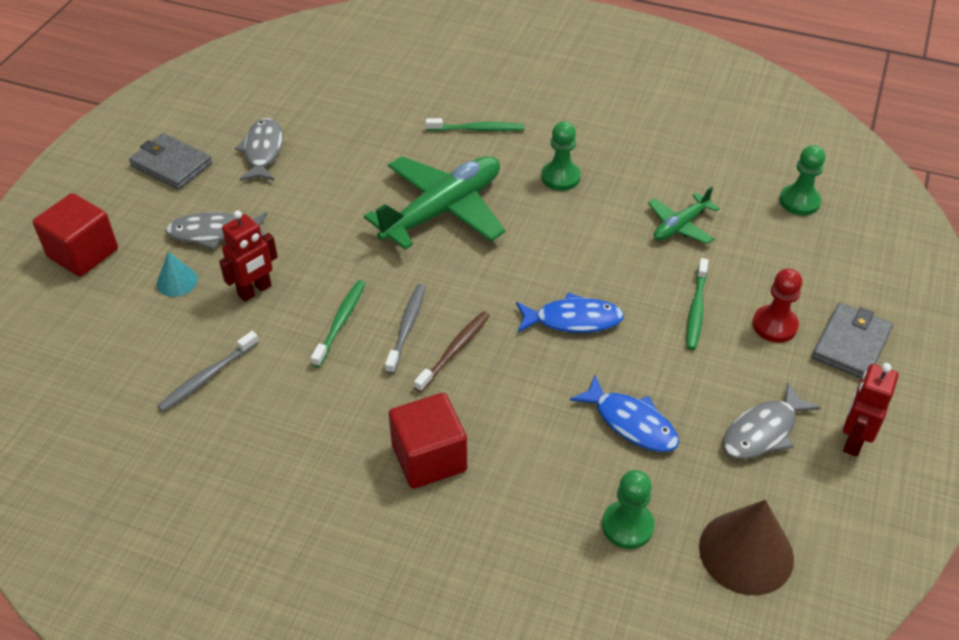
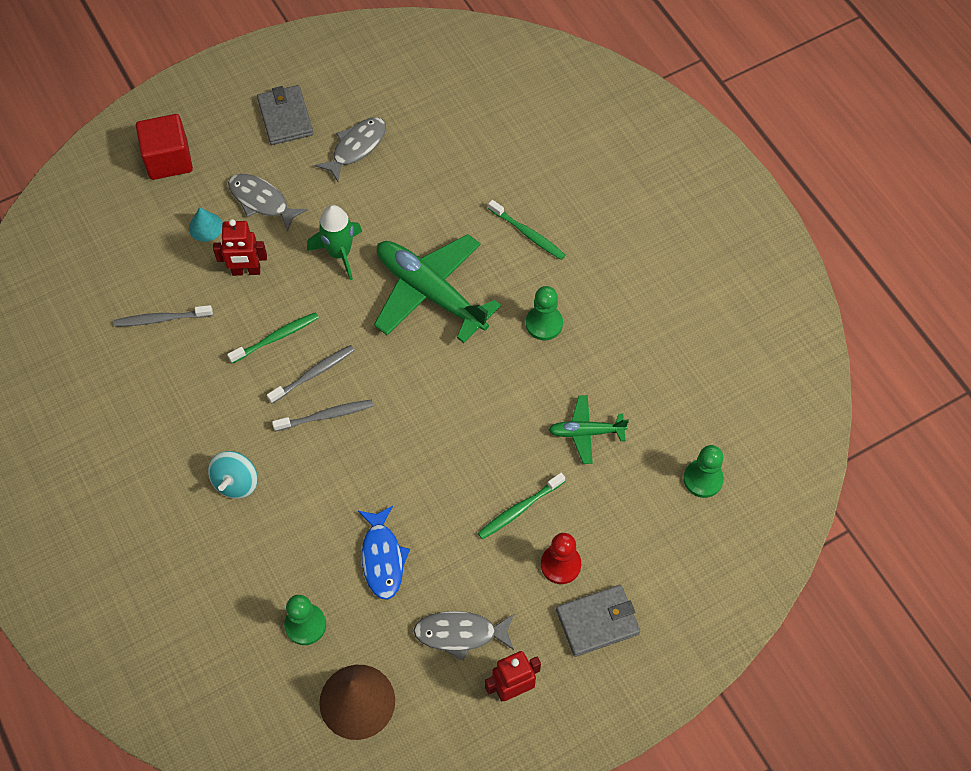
camera: 40 degrees right, 15 degrees up
green plane [364,156,505,250] -> green plane turned 135 degrees counterclockwise [374,234,501,343]
red cube [389,393,467,489] -> turquoise spinning top [208,451,257,499]
brown toothbrush [414,311,490,392] -> grey toothbrush [272,400,373,431]
blue fish [516,292,624,333] -> none
none -> green rocket [307,205,362,280]

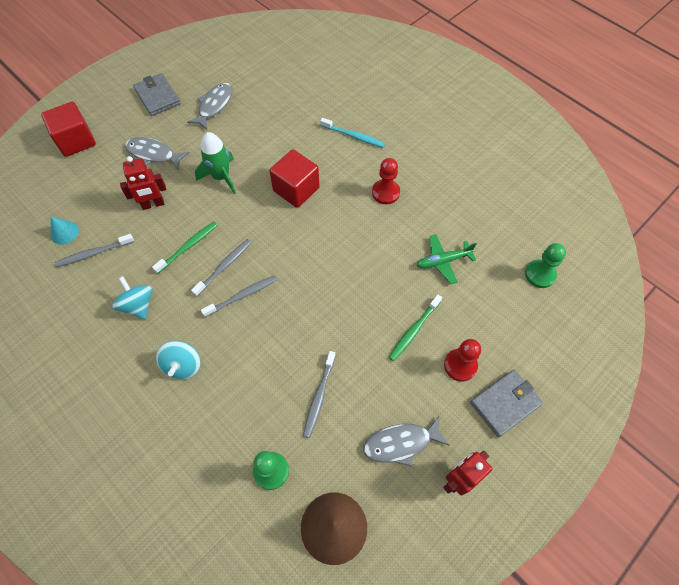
camera: 15 degrees left, 0 degrees up
turquoise cone [189,207,223,242] -> turquoise cone moved to [51,217,79,245]
blue fish [358,506,410,600] -> grey toothbrush [303,351,336,438]
green plane [374,234,501,343] -> red cube [269,149,320,208]
green toothbrush [488,200,565,260] -> turquoise toothbrush [320,118,385,148]
green pawn [526,286,563,340] -> red pawn [372,158,400,204]
none -> turquoise spinning top [112,276,153,319]

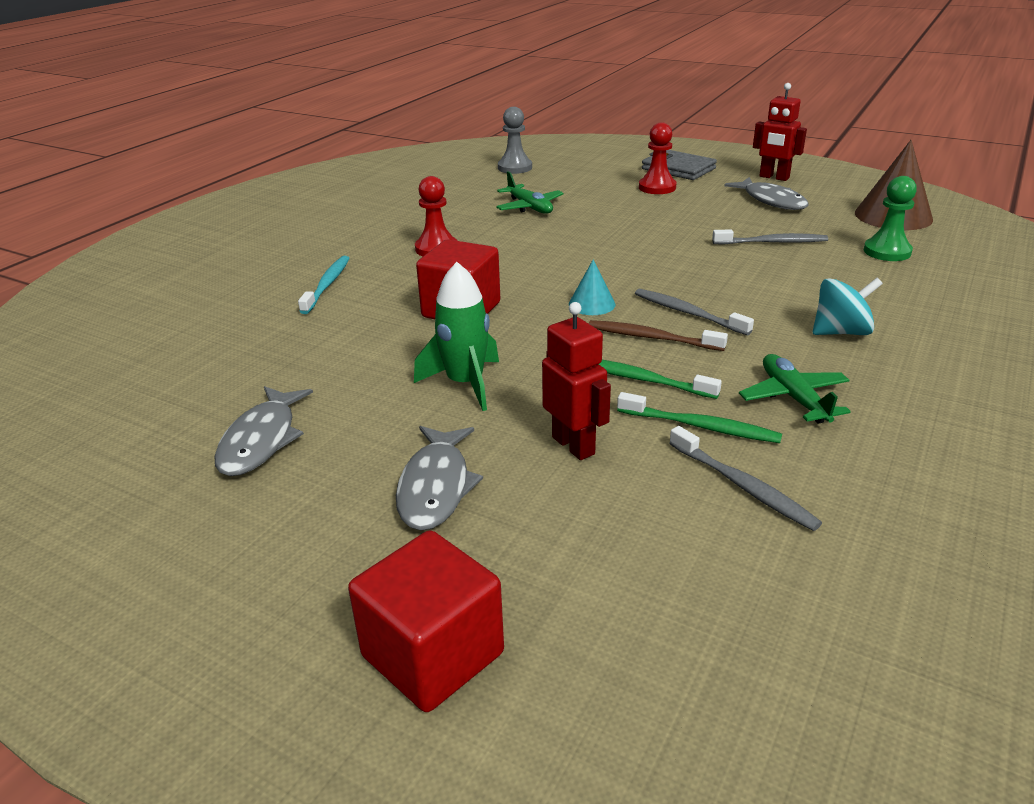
camera: 105 degrees left, 30 degrees down
turquoise cone [51,217,79,245] -> turquoise cone moved to [569,260,616,315]
turquoise spinning top [112,276,153,319] -> green plane [739,354,851,424]
grey wallet [133,73,181,116] -> none
grey fish [187,83,232,130] -> grey fish turned 90 degrees counterclockwise [215,386,313,476]
grey toothbrush [191,239,252,297] -> brown toothbrush [588,320,728,351]
green toothbrush [389,295,442,361] -> green toothbrush moved to [617,392,782,443]
green pawn [525,243,566,288] -> grey pawn [498,107,532,174]

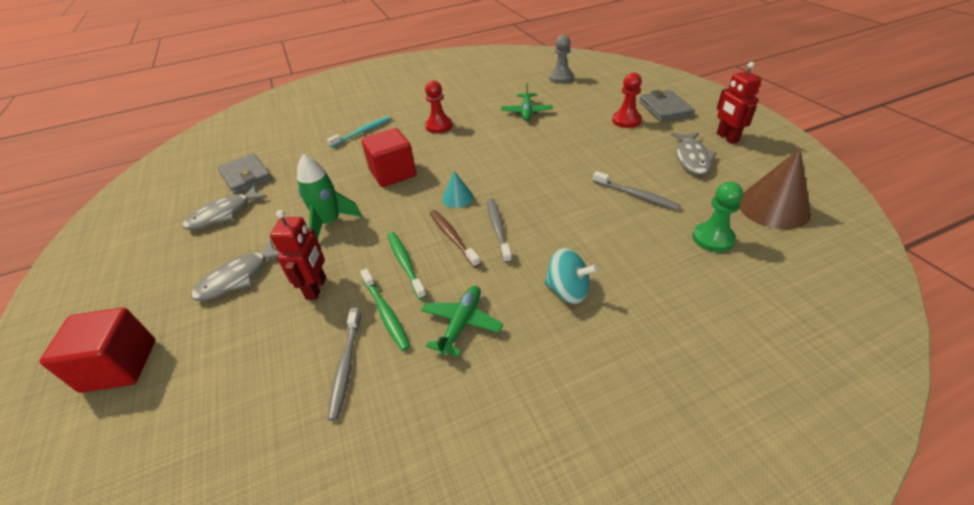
camera: 40 degrees right, 10 degrees up
none -> grey wallet [217,153,272,194]

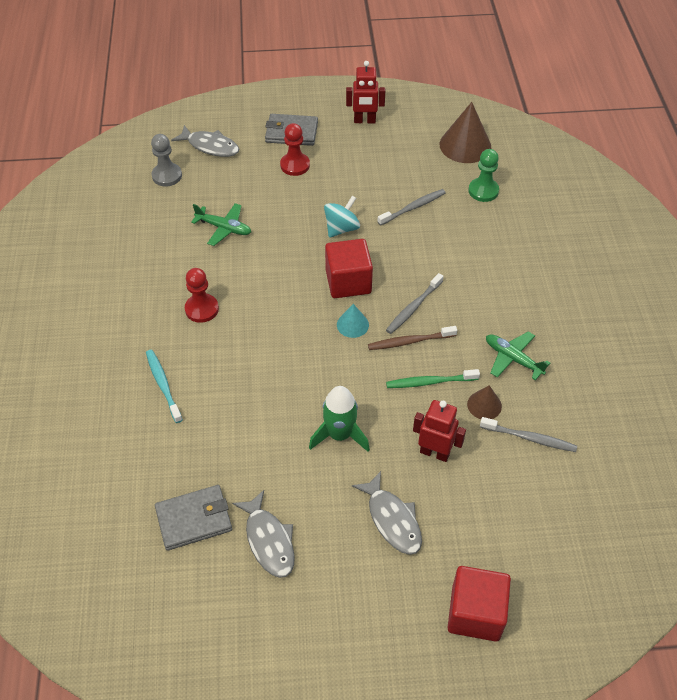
camera: 75 degrees left, 10 degrees up
green toothbrush [360,268,410,351] -> brown cone [467,385,502,419]
red cube [361,128,416,187] -> red cube moved to [325,239,373,298]
grey toothbrush [487,198,512,263] -> grey toothbrush turned 60 degrees counterclockwise [386,273,443,334]
turquoise spinning top [544,248,598,304] -> turquoise spinning top moved to [324,196,360,238]
grey fish [671,133,716,175] -> grey fish moved to [171,125,239,157]

